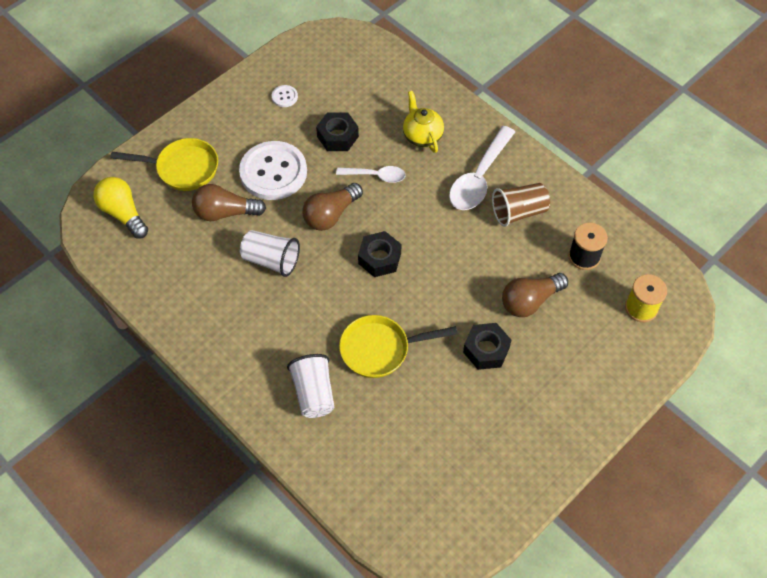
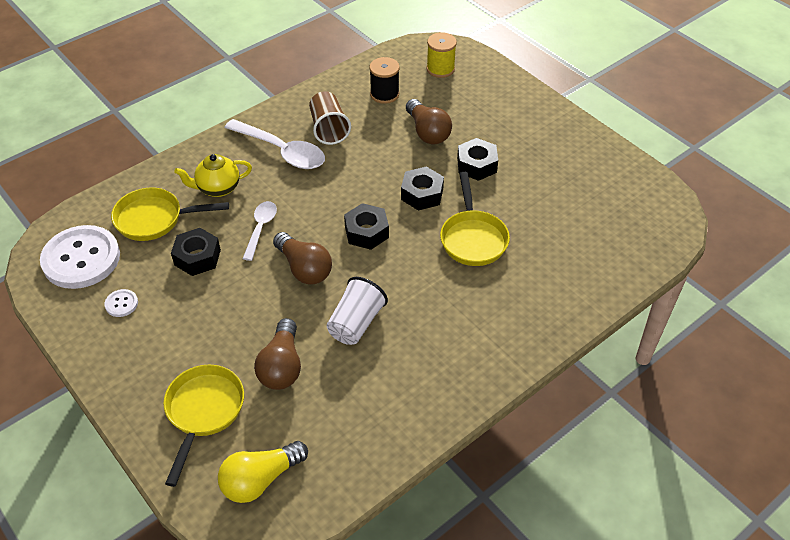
camera: 85 degrees left, 10 degrees down
white button [239,141,307,200] -> white button moved to [40,225,120,289]
white cup [287,354,335,418] -> none
none -> yellow pan [111,188,229,241]
none -> black nut [401,166,444,211]

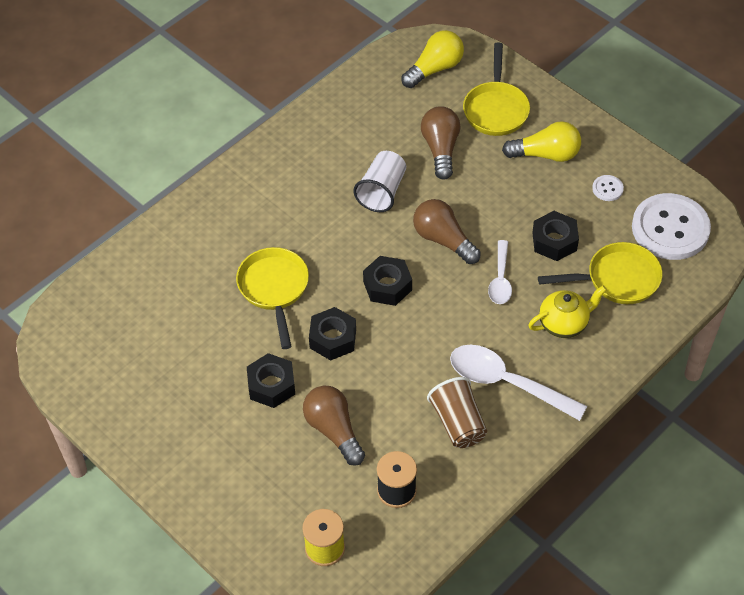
camera: 175 degrees right, 5 degrees up
none -> yellow light bulb [502,121,581,162]

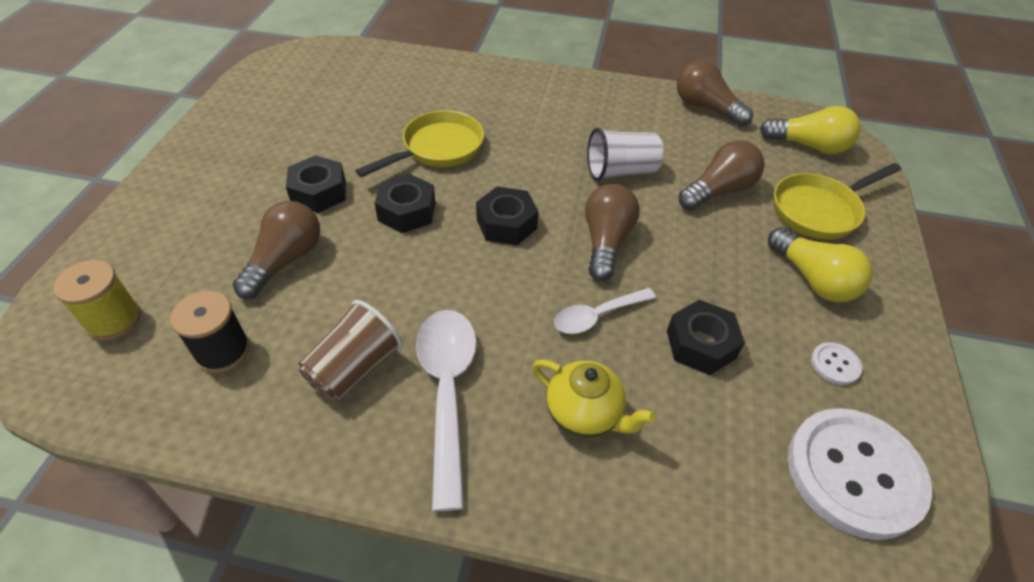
camera: 55 degrees right, 5 degrees down
yellow pan [538,242,663,304] -> none
none -> brown light bulb [677,60,753,127]

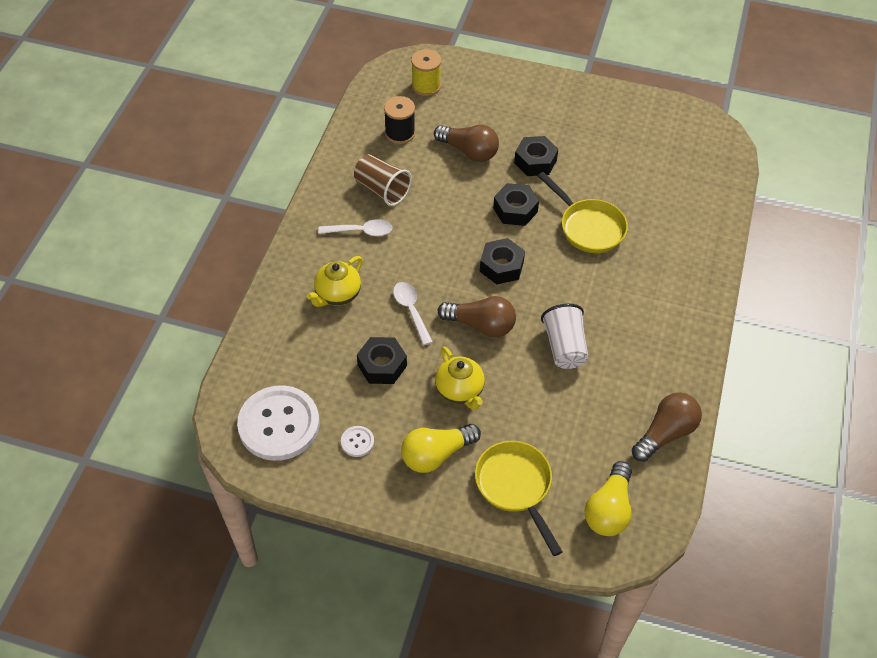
camera: 95 degrees right, 5 degrees up
white spoon [416,310,477,511] -> white spoon [318,219,392,236], size x0.59
brown light bulb [679,140,764,210] -> none
none -> yellow teapot [435,347,485,410]

